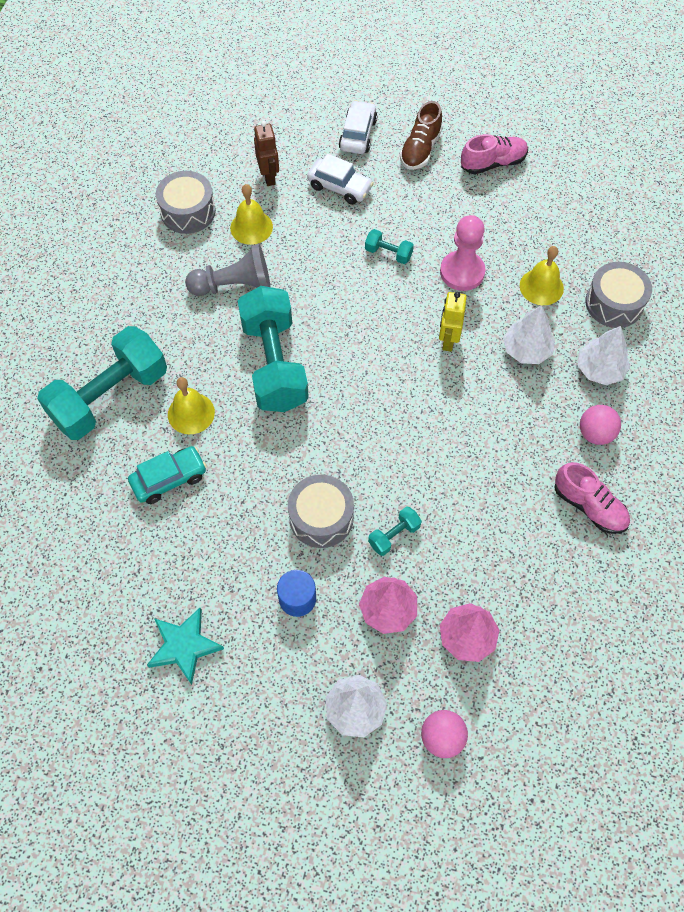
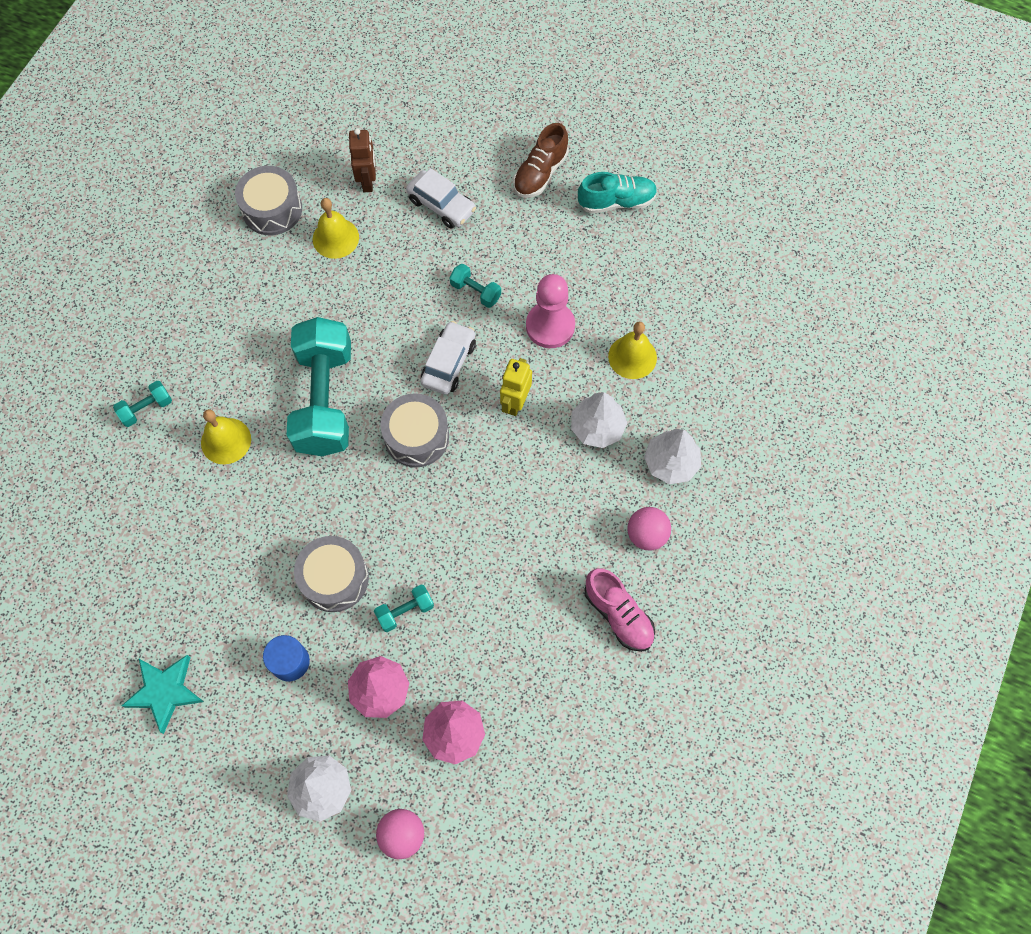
camera: 10 degrees right, 5 degrees up
turquoise dumbbell [37,326,167,440] -> turquoise dumbbell [113,381,172,427], size x0.41
turquoise car [128,446,207,504] -> none
grey pawn [185,244,270,296] -> none
white car [339,100,377,154] -> white car moved to [421,321,476,395]
pink shoe [461,134,528,174] -> turquoise shoe [578,172,657,214]
grey drum [586,262,652,328] -> grey drum moved to [380,393,449,468]

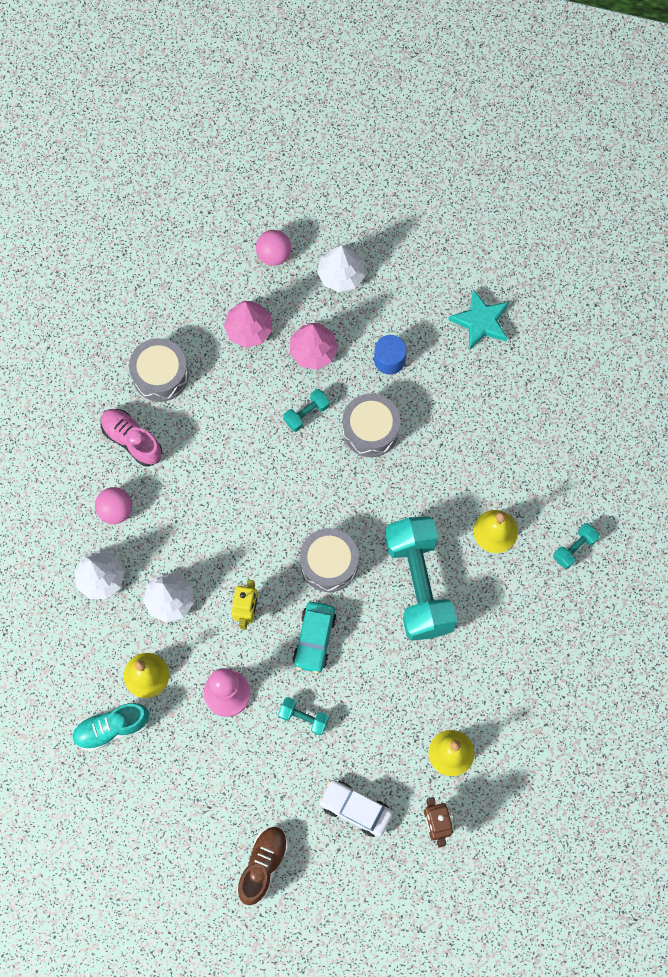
camera: 170 degrees right, 5 degrees up
grey drum [235,166,302,236] -> grey drum moved to [129,338,189,402]
white car [421,321,476,395] -> turquoise car [293,602,337,673]
turquoise shoe [578,172,657,214] -> turquoise shoe moved to [72,703,149,752]

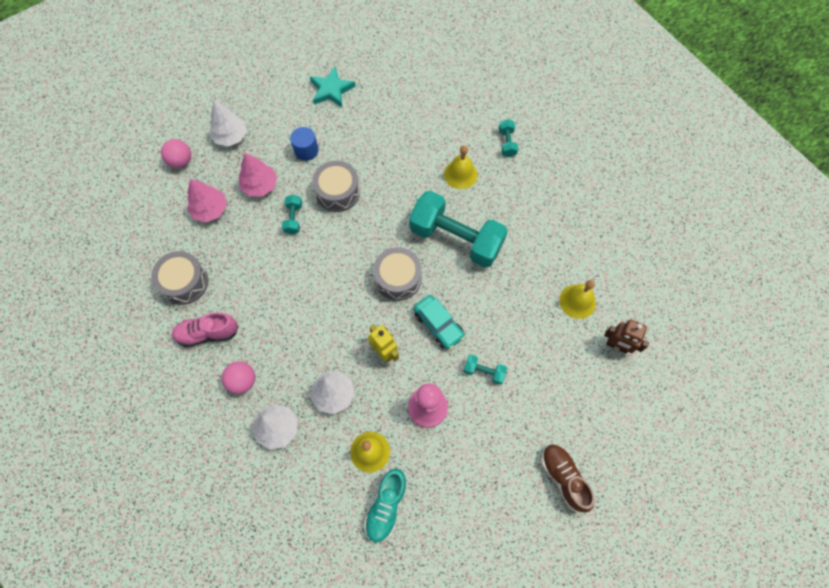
camera: 50 degrees left, 5 degrees down
turquoise dumbbell [278,697,329,736] -> turquoise dumbbell turned 45 degrees clockwise [464,355,507,385]
white car [319,780,393,837] -> none

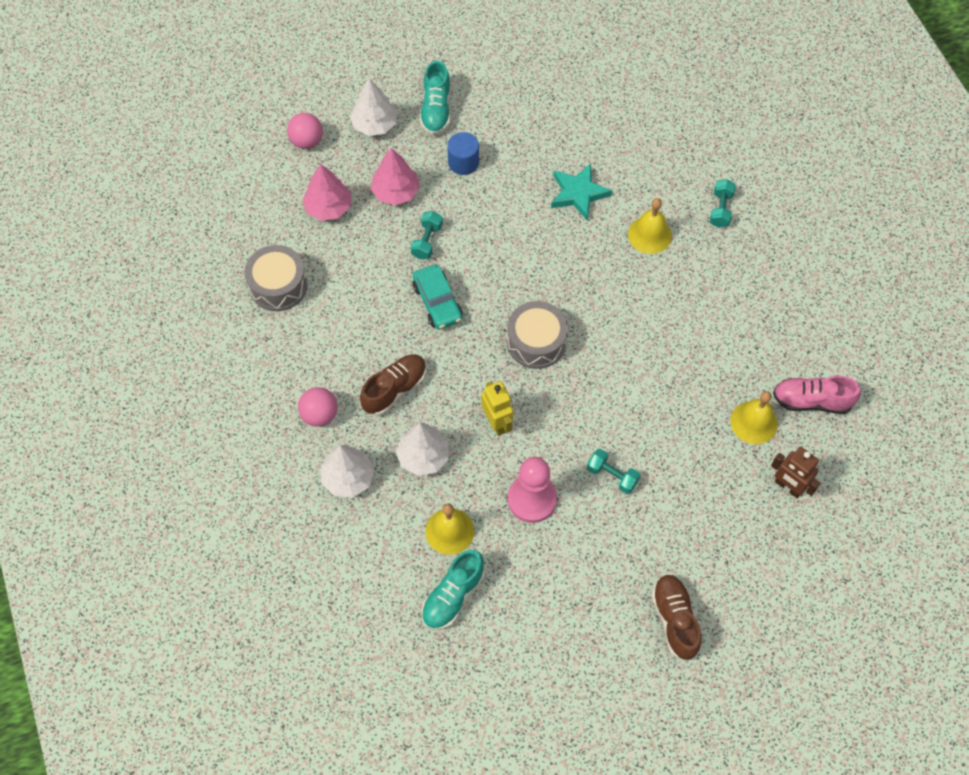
camera: 15 degrees right, 5 degrees down
pink shoe [172,312,238,347] -> pink shoe moved to [773,376,861,414]
turquoise star [310,67,356,107] -> turquoise star moved to [551,164,612,220]
grey drum [312,161,360,212] -> none
turquoise dumbbell [409,191,508,268] -> none
turquoise car [414,295,465,349] -> turquoise car moved to [412,264,463,330]
none -> brown shoe [360,354,426,416]
none -> turquoise shoe [420,61,451,135]

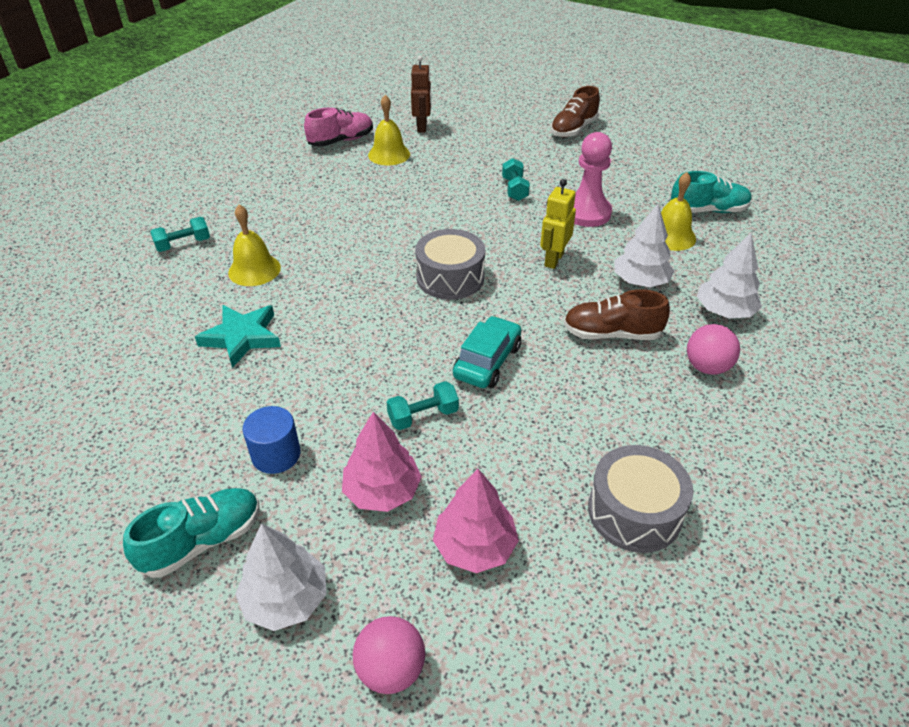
camera: 130 degrees left, 20 degrees down
pink shoe [773,376,861,414] -> pink shoe turned 90 degrees counterclockwise [304,107,373,147]

